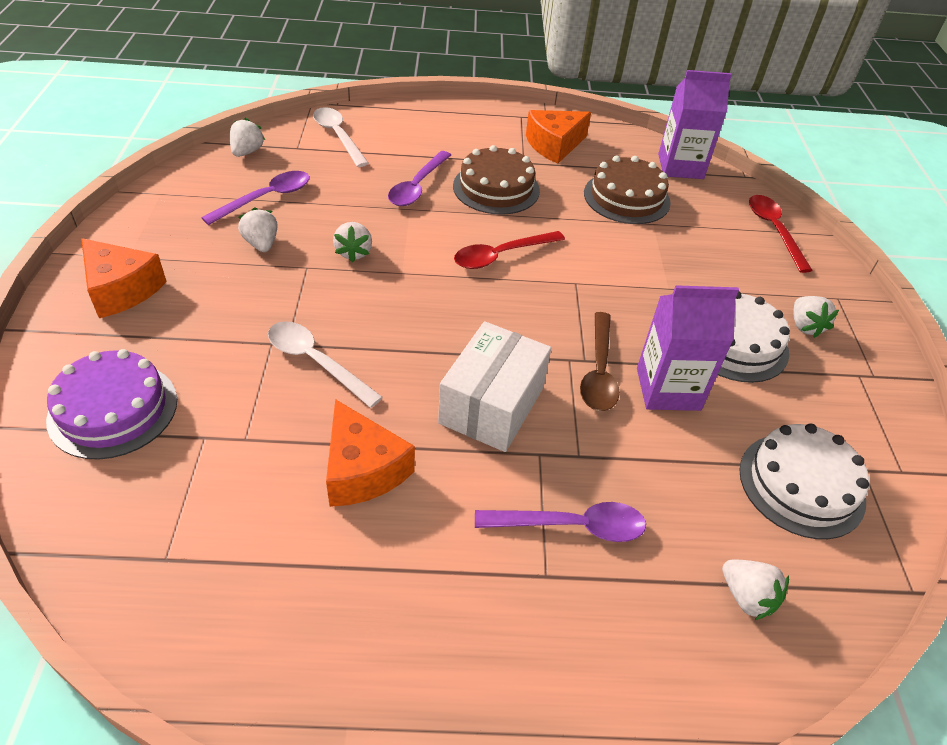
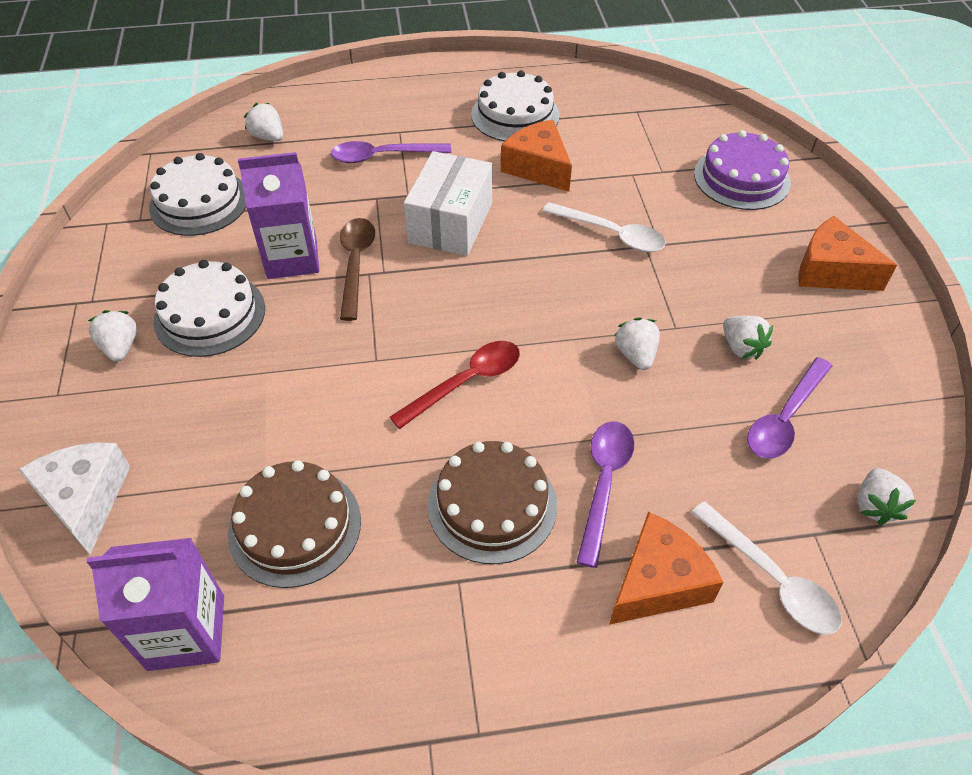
camera: 175 degrees right, 5 degrees up
orange cheese [526,110,591,163] -> orange cheese moved to [609,512,724,625]
red spoon [749,195,813,273] -> white cheese [18,442,130,554]
none -> white cake [471,70,560,142]

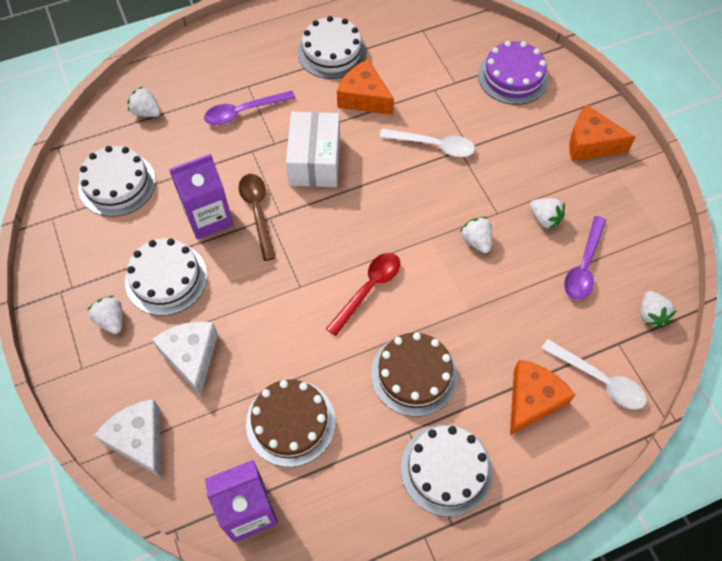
camera: 15 degrees left, 10 degrees up
purple spoon [576,421,634,568] -> none
none -> white cheese [152,322,218,396]
none -> white cake [401,425,493,517]

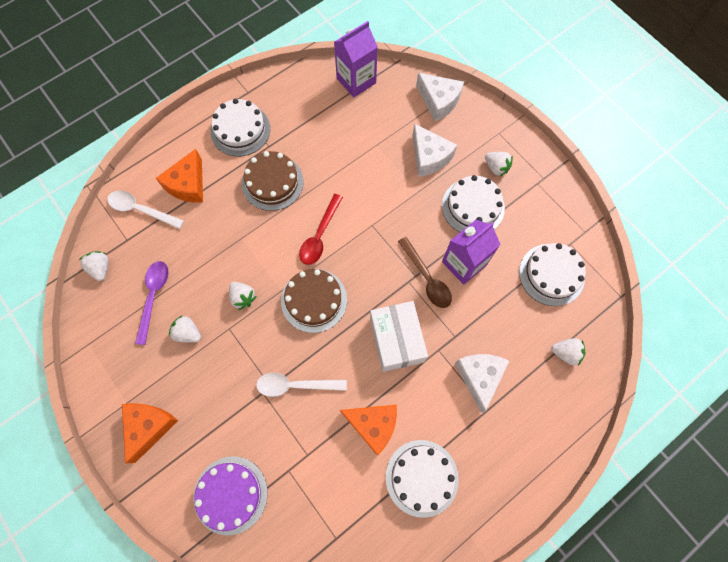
camera: 165 degrees right, 10 degrees up
purple spoon [204,91,296,125] -> white cheese [455,354,509,413]
brown cake [246,379,336,467] -> brown cake moved to [281,269,347,333]
orange cheese [569,105,635,161] -> orange cheese turned 75 degrees counterclockwise [122,403,178,463]

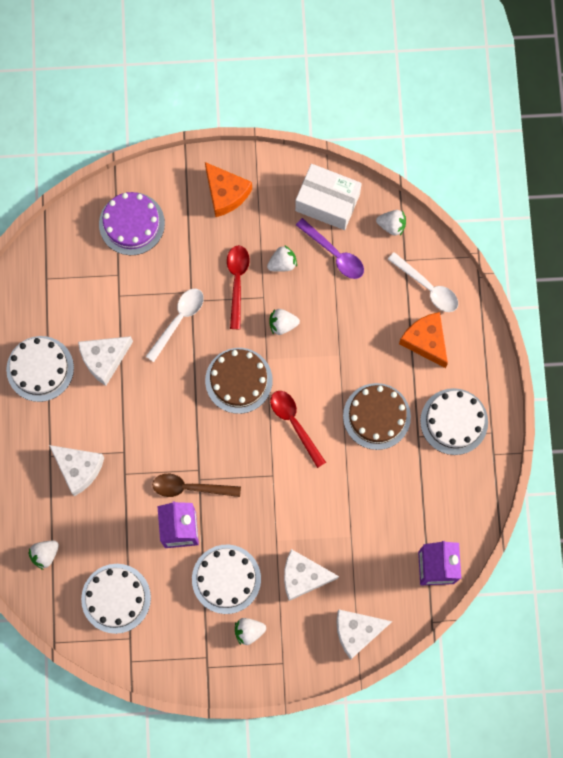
camera: 125 degrees right, 5 degrees up
white spoon [107,190,184,229] -> white spoon turned 75 degrees clockwise [388,252,458,312]
orange cheese [340,405,397,455] -> white cheese [78,336,133,386]
white box [370,301,428,372] -> white box moved to [295,164,362,230]
none -> red spoon [227,245,250,329]

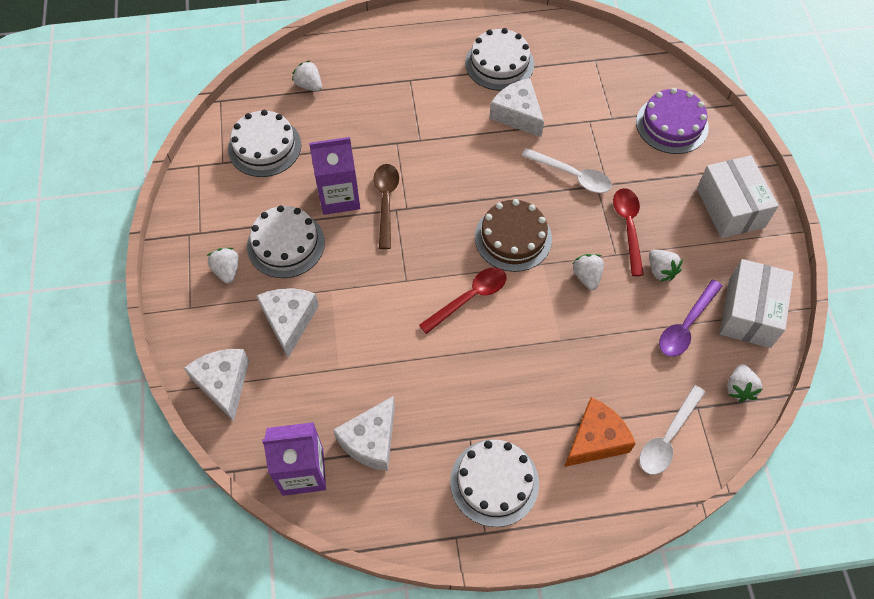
camera: 85 degrees right, 15 degrees down
white cheese [49,445,104,496] -> white cheese moved to [333,396,395,471]
orange cheese [205,162,252,217] -> white box [697,155,779,238]
red spoon [227,245,250,329] -> red spoon turned 90 degrees counterclockwise [613,188,644,276]
brown cake [343,383,411,450] -> none

